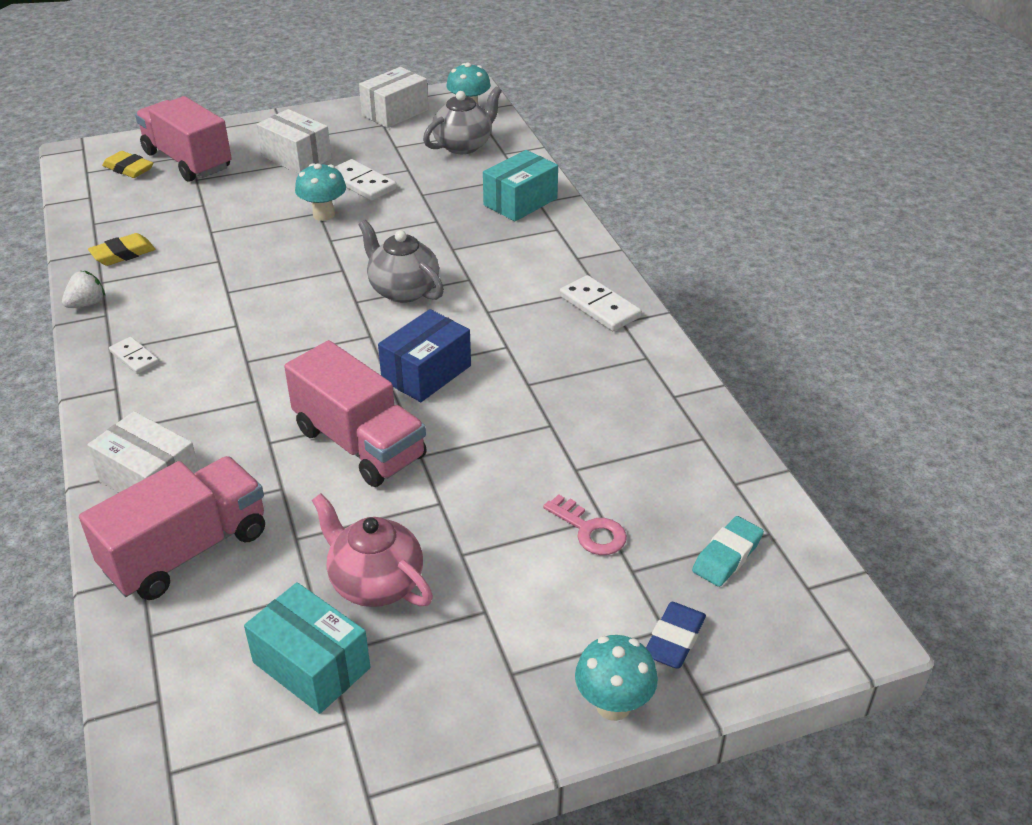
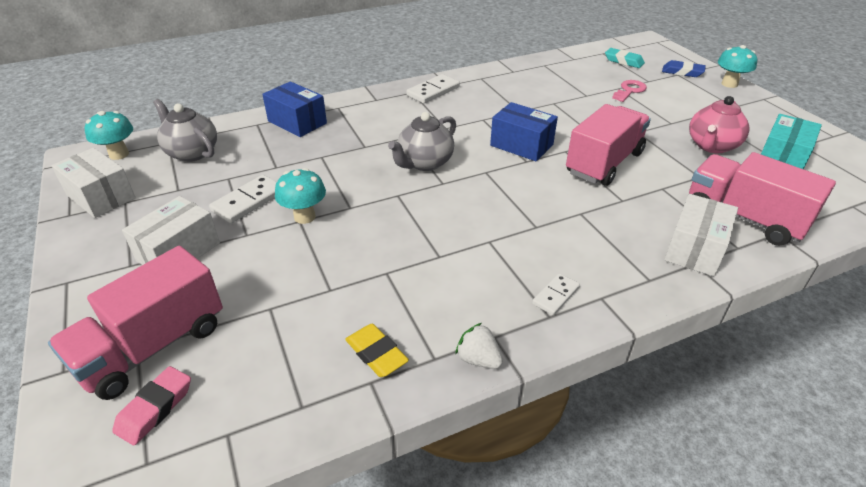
camera: 95 degrees left, 0 degrees up
yellow eraser [102,151,153,178] -> pink eraser [112,366,191,446]
turquoise box [483,150,558,221] -> blue box [262,81,327,137]

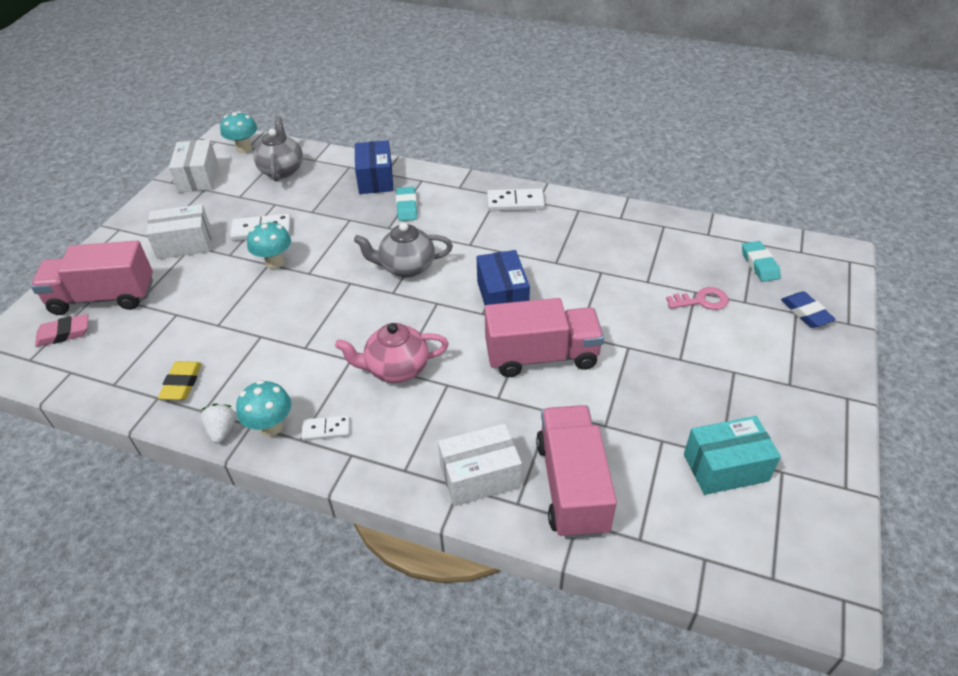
camera: 45 degrees right, 5 degrees up
pink teapot [689,96,749,153] -> pink teapot moved to [335,323,449,383]
turquoise mushroom [718,45,757,88] -> turquoise mushroom moved to [236,380,291,437]
none -> turquoise eraser [396,187,417,221]

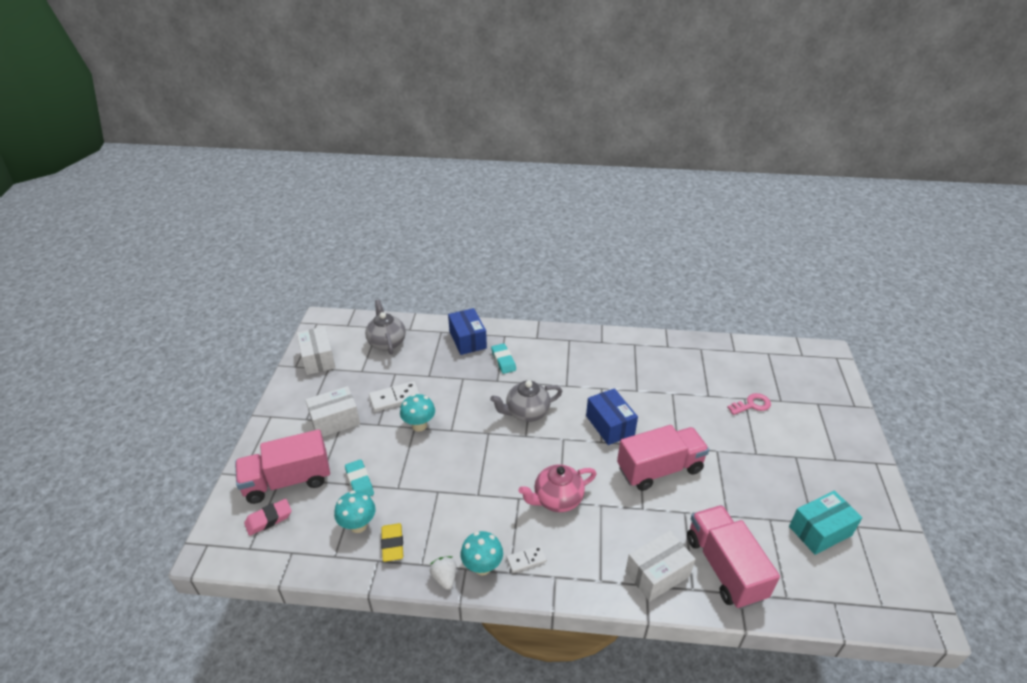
camera: 15 degrees left, 5 degrees down
turquoise mushroom [220,111,257,153] -> turquoise mushroom moved to [334,490,376,533]
white domino [487,188,545,211] -> none
turquoise eraser [742,241,781,282] -> turquoise eraser moved to [345,459,374,496]
blue eraser [781,291,836,328] -> none

